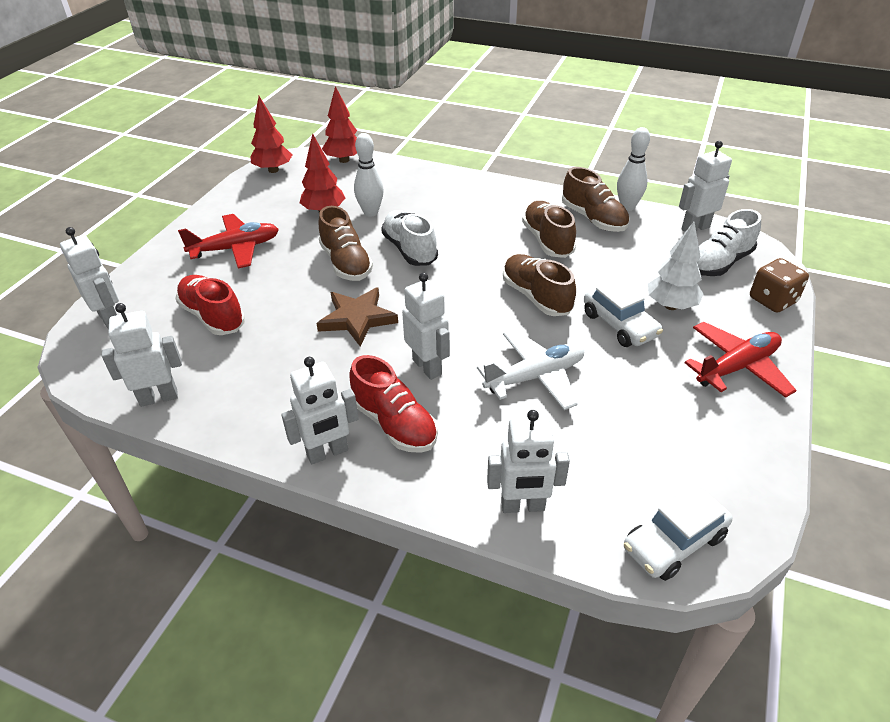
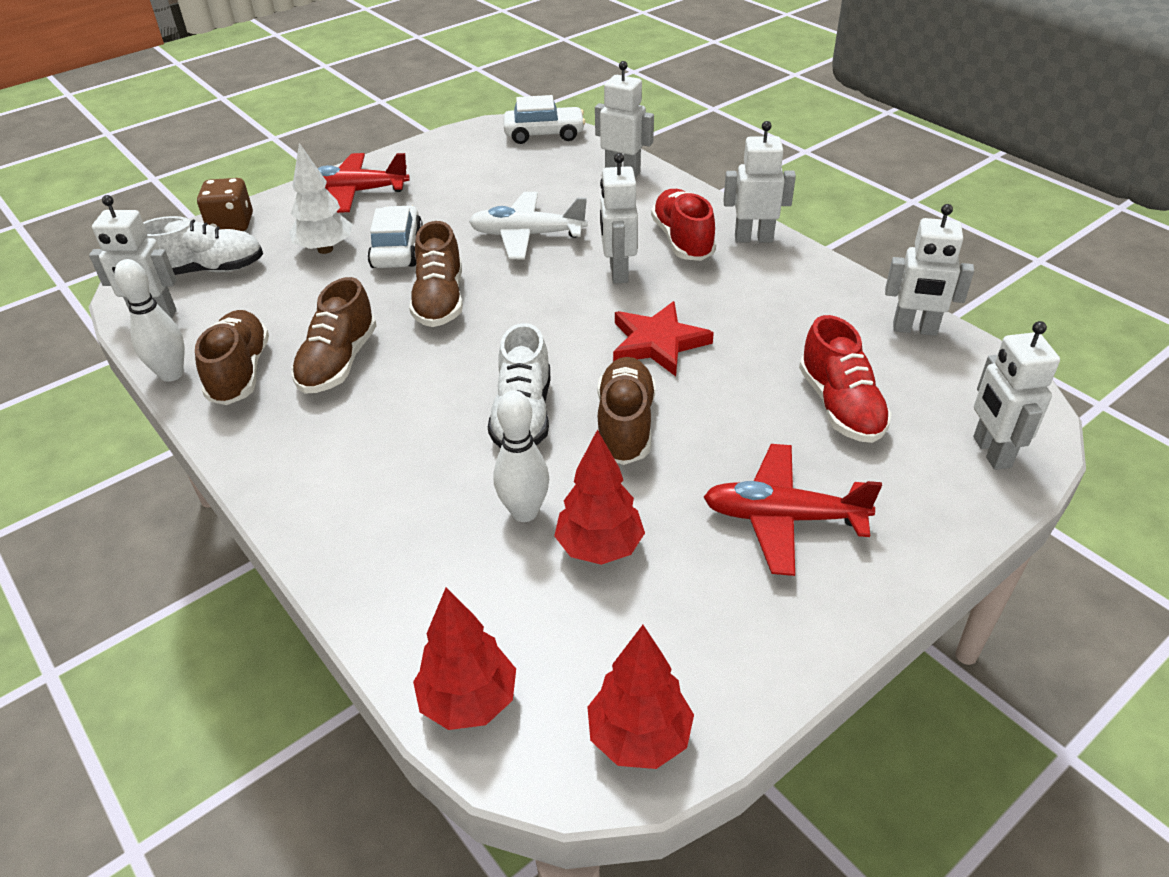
camera: 150 degrees left, 0 degrees up
brown star [316,287,398,346] -> red star [613,301,714,376]

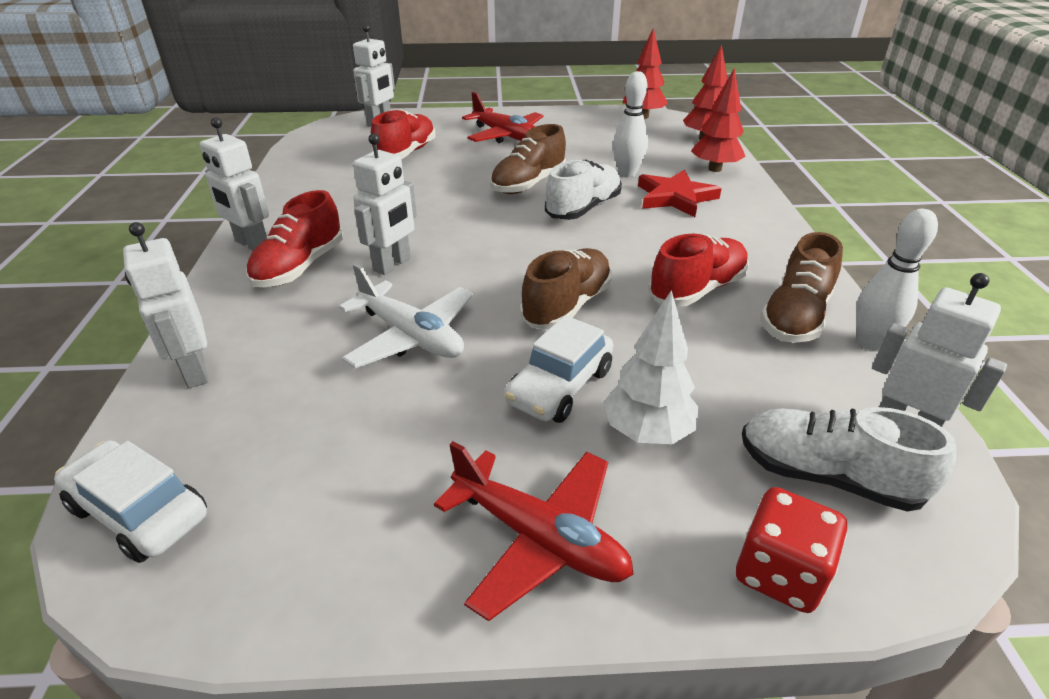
camera: 145 degrees left, 5 degrees down
brown dice [197,178,253,231] -> red dice [736,487,847,613]
brown shoe [291,277,377,394] -> red shoe [649,234,749,307]
red tree [554,429,645,565] -> red tree moved to [691,68,746,172]
red star [613,301,714,376] -> red star moved to [638,170,722,217]
white robot [885,204,974,336] -> none

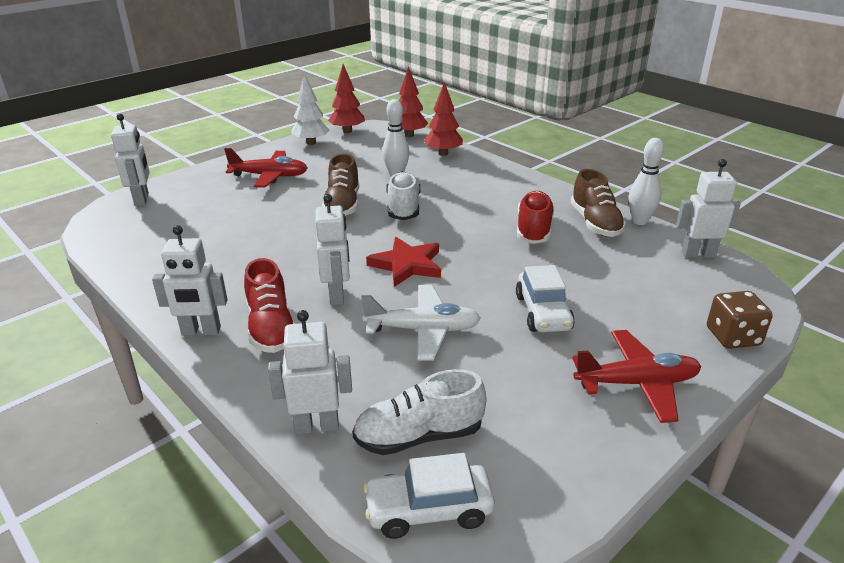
camera: 40 degrees left, 5 degrees down
white robot [123,222,209,388] -> white robot turned 150 degrees clockwise [268,310,352,434]
red shoe [371,109,436,159] -> none
brown shoe [520,248,612,329] -> none
white tree [603,290,698,445] -> white tree moved to [291,73,329,145]
red star [638,170,722,217] -> red star moved to [366,237,441,287]
red dice [736,487,847,613] -> brown dice [707,291,773,349]
white shoe [742,407,957,512] -> white shoe moved to [352,369,486,455]

